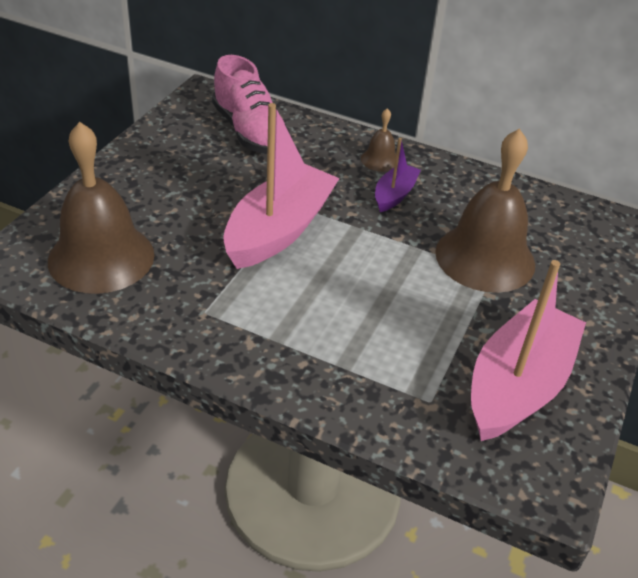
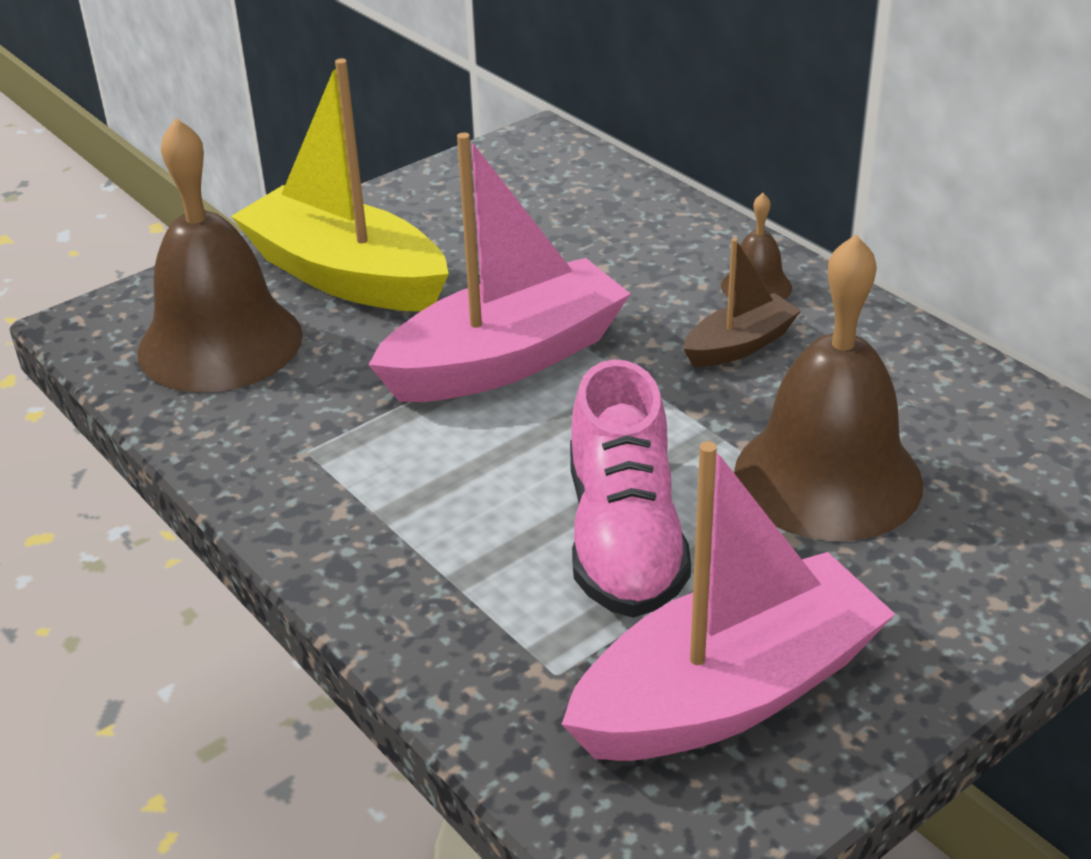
camera: 30 degrees right, 5 degrees down
pink shoe [212,55,290,154] -> pink shoe moved to [570,359,691,618]
purple boat [375,138,421,212] -> brown boat [683,238,801,367]
none -> yellow boat [231,58,449,311]

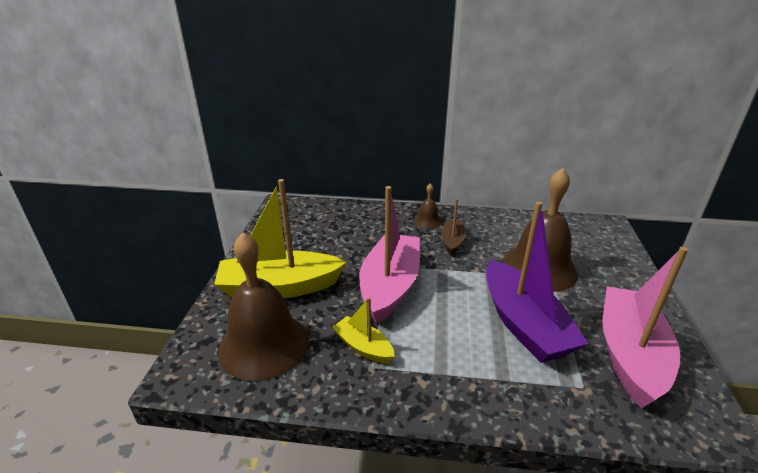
camera: 45 degrees left, 5 degrees down
pink shoe [570,359,691,618] -> purple boat [486,201,588,363]
none -> yellow boat [332,297,395,364]

